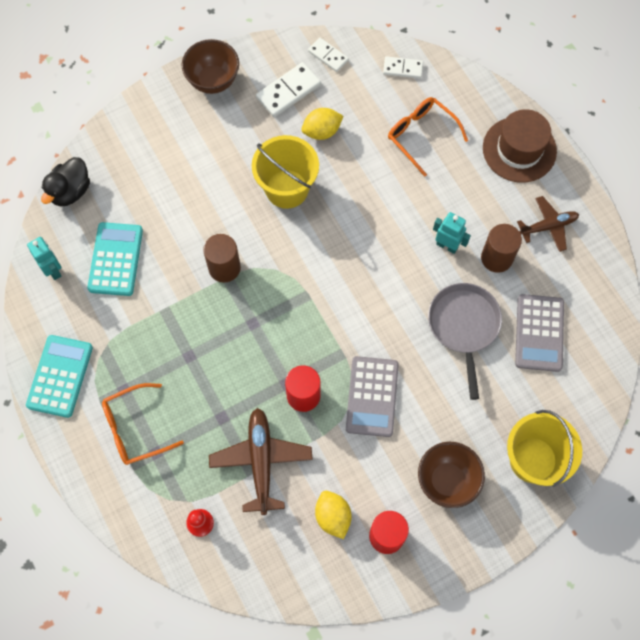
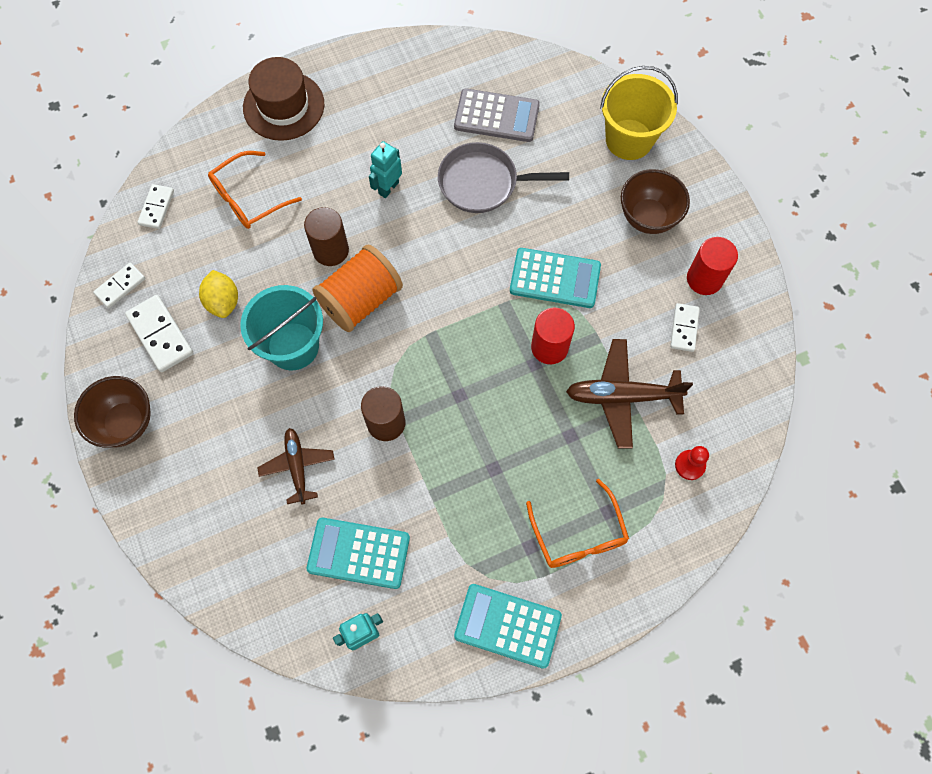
camera: 85 degrees left, 0 degrees up
black duck [41,157,90,206] -> none
yellow bucket [252,135,319,209] -> turquoise bucket [240,285,323,370]
yellow lemon [315,491,352,539] -> white domino [670,303,700,352]
grey calculator [346,356,399,437] -> turquoise calculator [510,248,601,308]
brown cylinder [481,224,522,273] -> brown cylinder moved to [304,207,349,266]
brown plane [517,196,579,252] -> brown plane moved to [257,428,335,505]
none -> orange spool [312,244,403,332]

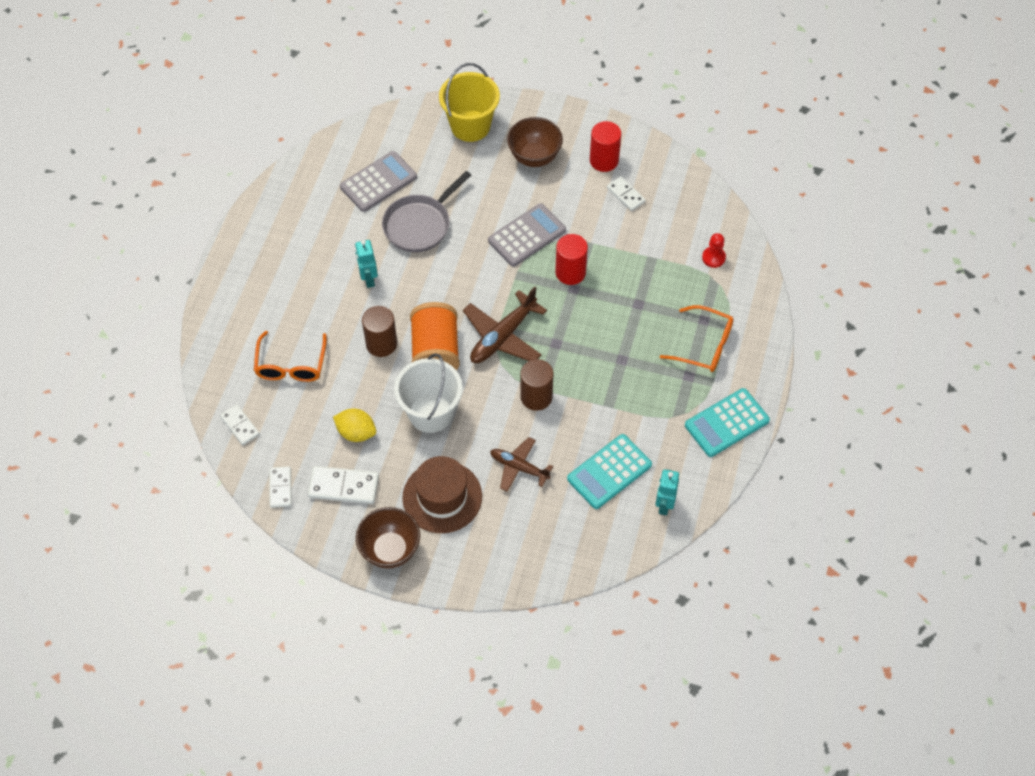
camera: 50 degrees left, 10 degrees down
turquoise bucket [240,285,323,370] -> white bucket [394,353,463,433]
brown hat [243,57,324,141] -> brown hat moved to [402,456,482,533]
turquoise calculator [510,248,601,308] -> grey calculator [488,203,566,267]
brown plane [566,339,693,449] -> brown plane moved to [463,286,547,363]

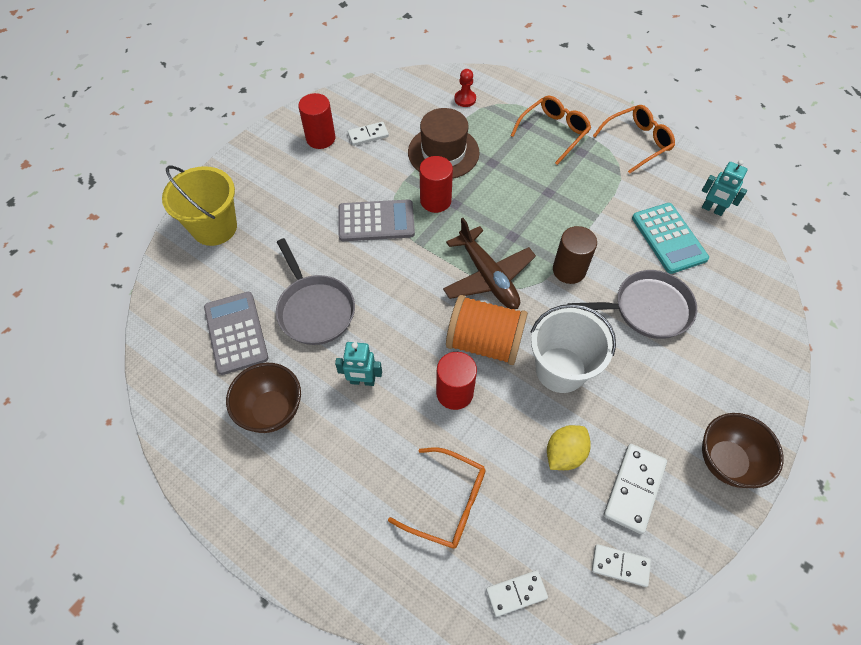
camera: 70 degrees left, 0 degrees up
brown cylinder [362,306,397,357] -> red cylinder [436,352,477,410]
brown hat [402,456,482,533] -> brown hat moved to [408,108,480,179]
grey calculator [488,203,566,267] -> grey calculator turned 105 degrees clockwise [339,199,415,241]
brown plane [490,437,553,492] -> grey pan [568,270,697,339]
brown bowl [507,117,563,167] -> brown bowl moved to [226,363,301,433]
turquoise calculator [685,388,770,457] -> orange glasses [593,105,675,174]

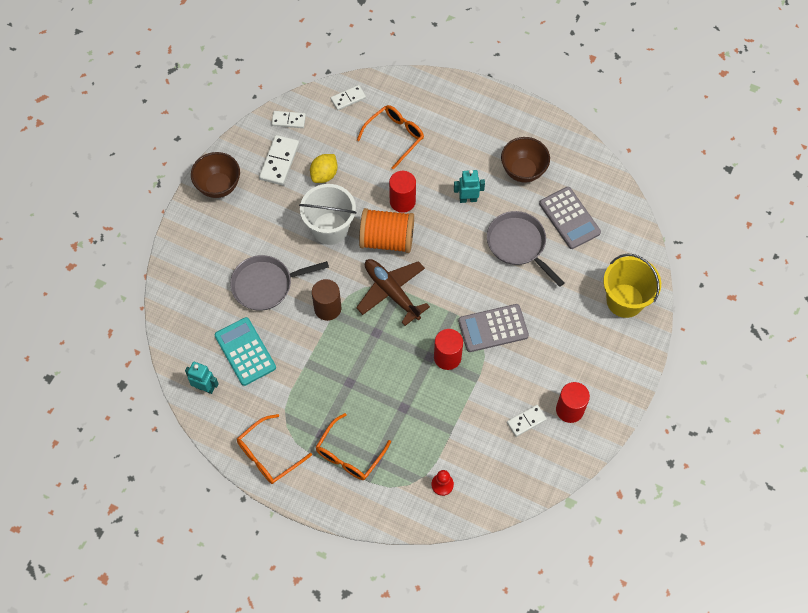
camera: 170 degrees right, 5 degrees up
orange glasses [388,447,486,548] -> orange glasses turned 120 degrees clockwise [357,105,424,170]
brown hat [408,108,480,179] -> none

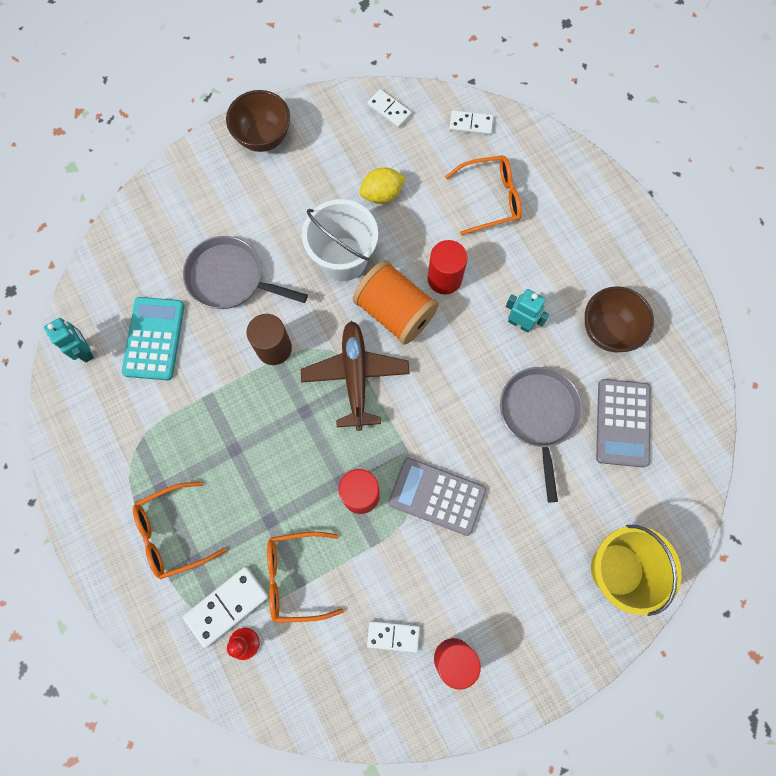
camera: 35 degrees right, 10 degrees up
orange glasses [237,414,312,484] -> orange glasses moved to [267,532,344,623]
white domino [259,135,299,185] -> white domino moved to [183,567,269,648]

